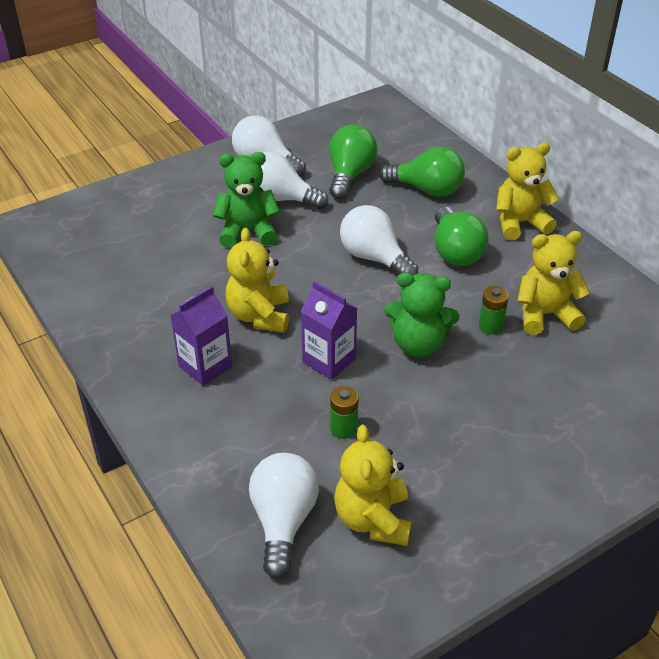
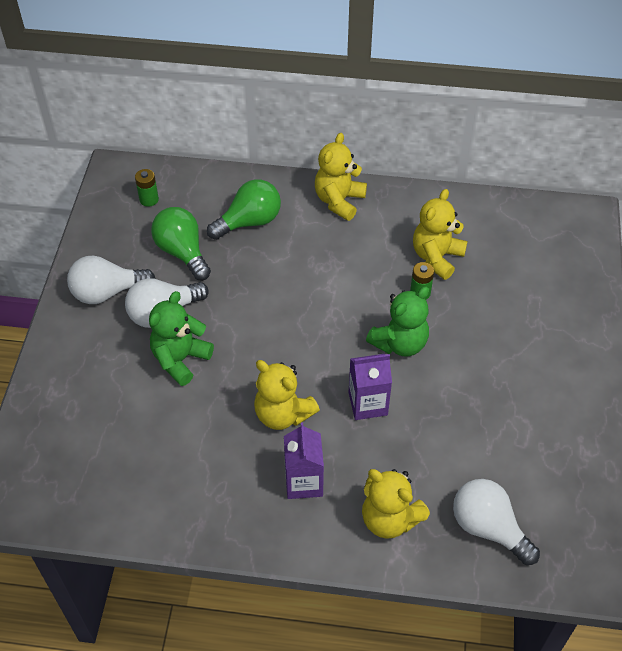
camera: 50 degrees left, 10 degrees up
green battery [330,386,359,439] -> green battery moved to [135,169,159,207]
yellow teddy bear [334,425,411,546] -> yellow teddy bear moved to [362,469,430,539]
white light bulb [340,205,418,276] -> none
green light bulb [434,207,489,266] -> none

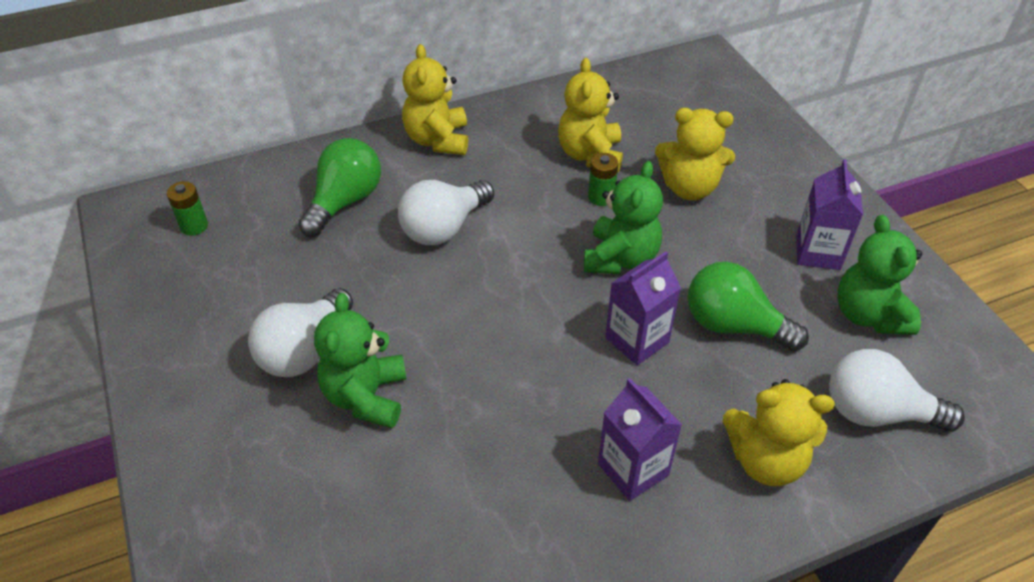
camera: 30 degrees left, 5 degrees down
white light bulb [67,255,155,304] -> white light bulb moved to [398,180,494,245]
green light bulb [151,207,211,280] -> green light bulb moved to [688,262,809,351]
yellow teddy bear [254,360,320,430] -> yellow teddy bear moved to [655,108,735,200]
none -> purple carton [796,159,863,270]
none -> green teddy bear [838,215,922,335]

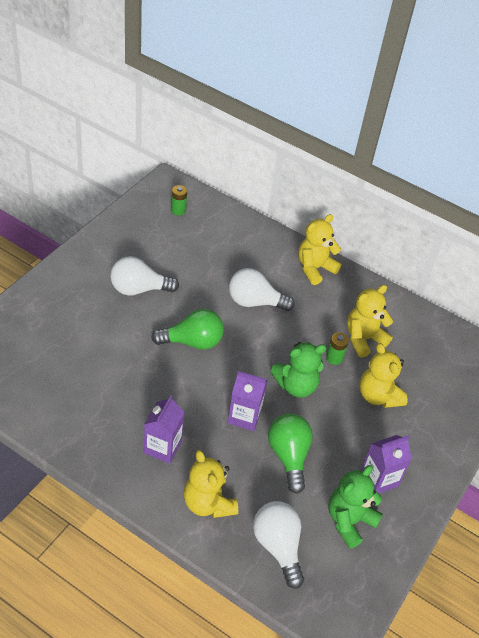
camera: 50 degrees right, 0 degrees up
green light bulb [298,138,381,237] -> green light bulb moved to [151,309,224,350]
green teddy bear [314,293,406,428] -> none

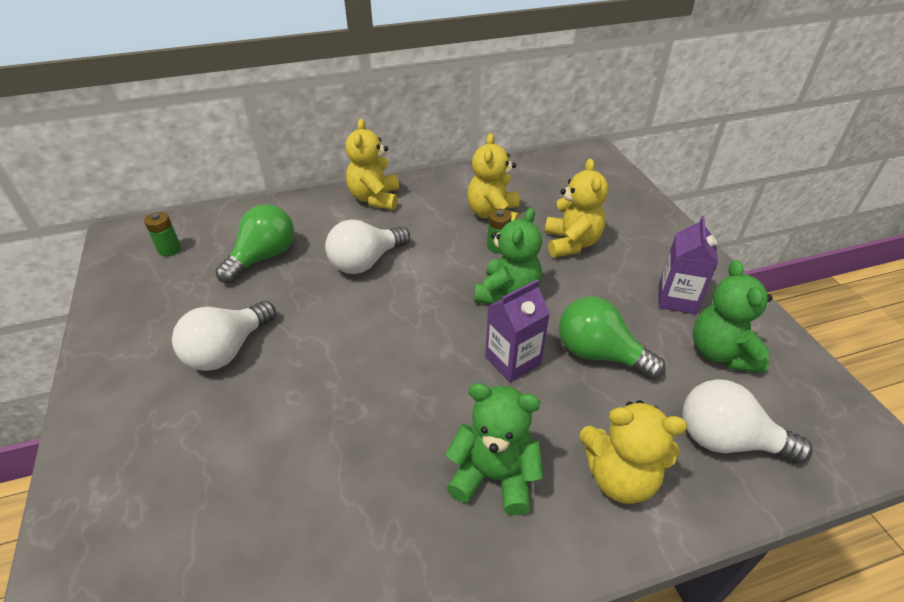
camera: 45 degrees left, 5 degrees down
purple carton [144,395,185,464] -> green teddy bear [445,383,544,515]
green light bulb [151,309,224,350] -> green light bulb moved to [216,204,294,283]
yellow teddy bear [359,343,408,408] -> yellow teddy bear turned 105 degrees counterclockwise [545,159,608,258]

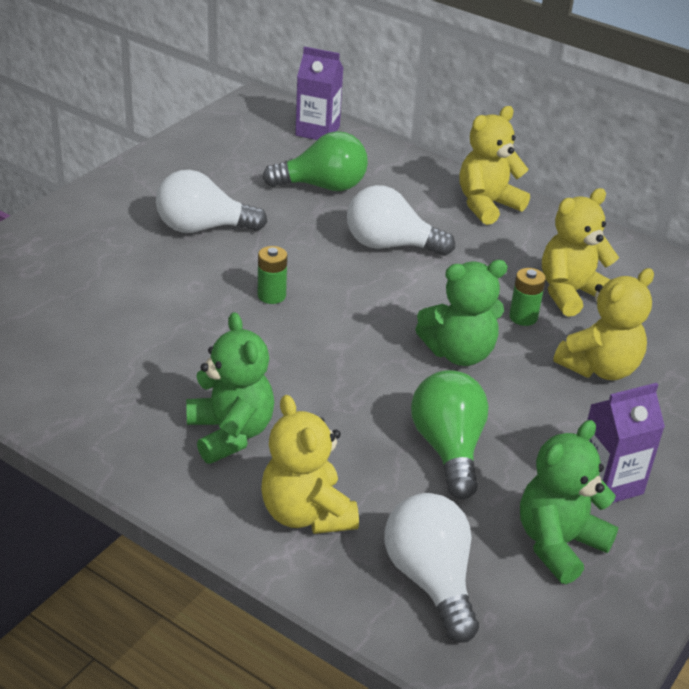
camera: 50 degrees right, 5 degrees down
green battery [144,212,181,256] -> green battery moved to [258,246,287,304]
purple carton [485,279,550,383] -> purple carton moved to [295,46,344,140]

